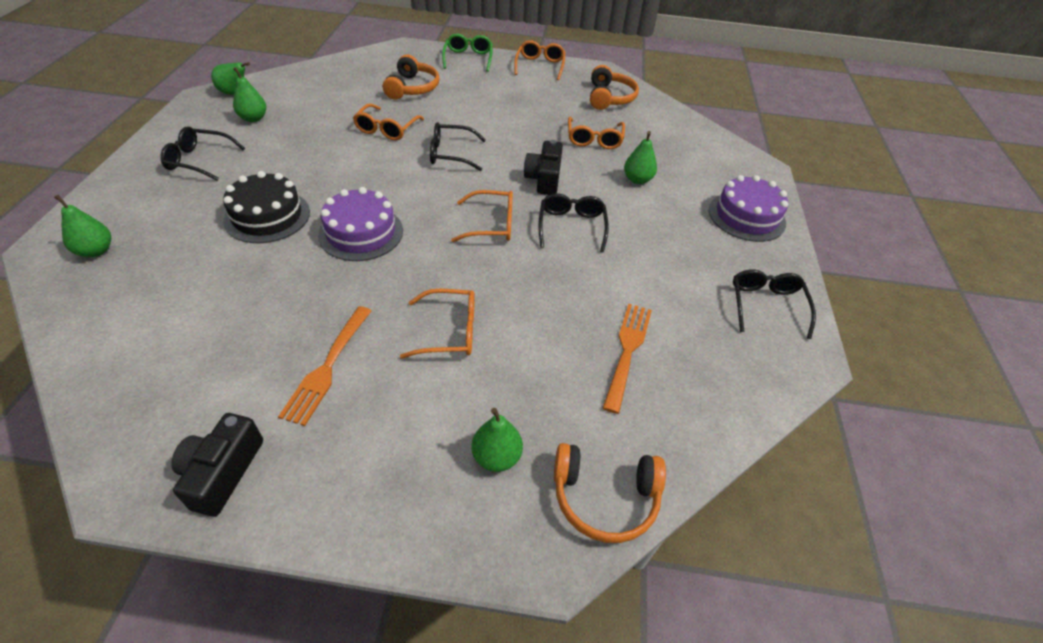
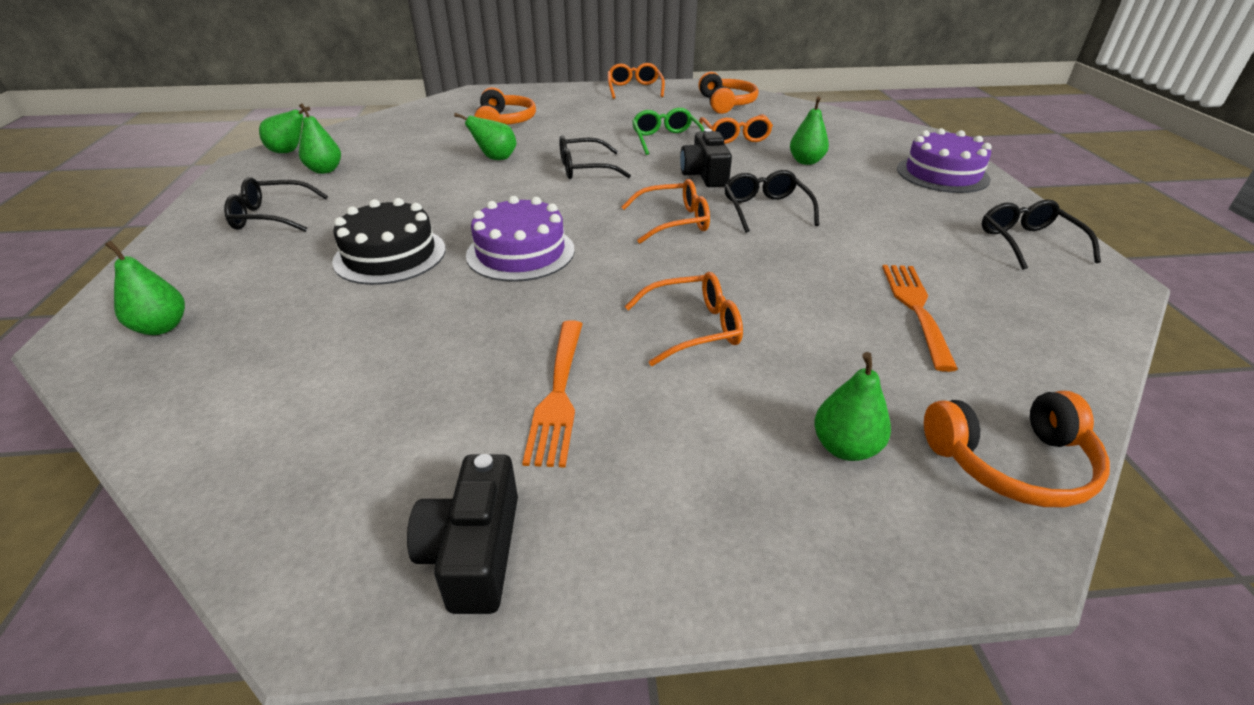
camera: 10 degrees left, 10 degrees down
orange glasses [353,103,424,141] -> green pear [454,113,517,160]
green glasses [442,33,492,72] -> green glasses moved to [632,108,704,155]

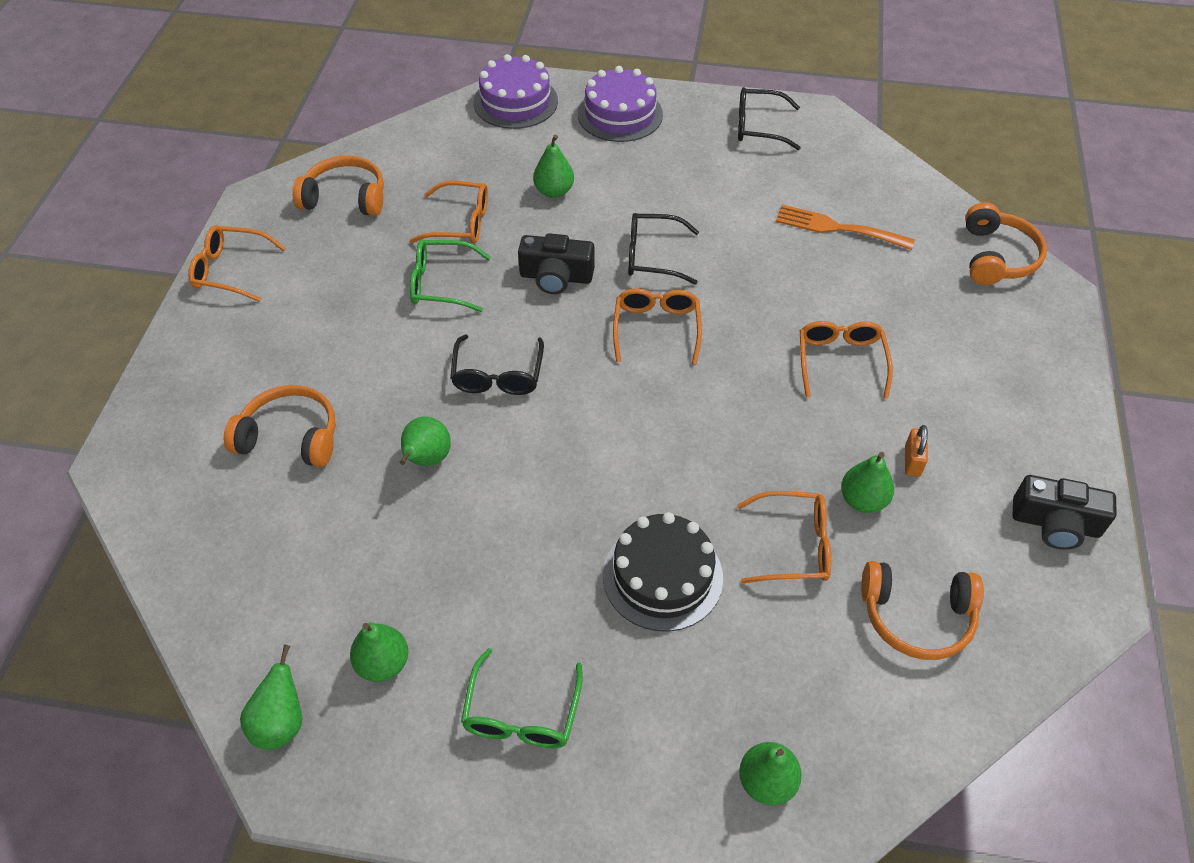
camera: 75 degrees left, 15 degrees up
black glasses [224,177,328,232] -> green glasses [461,648,583,748]
purple cake [466,196,575,282] -> purple cake moved to [474,54,558,129]
orange fork [522,320,582,468] -> orange padlock [905,425,928,477]
green pear [814,352,891,461] -> green pear moved to [841,452,894,513]
none -> orange glasses [737,491,832,584]
none -> orange headphones [861,561,984,660]

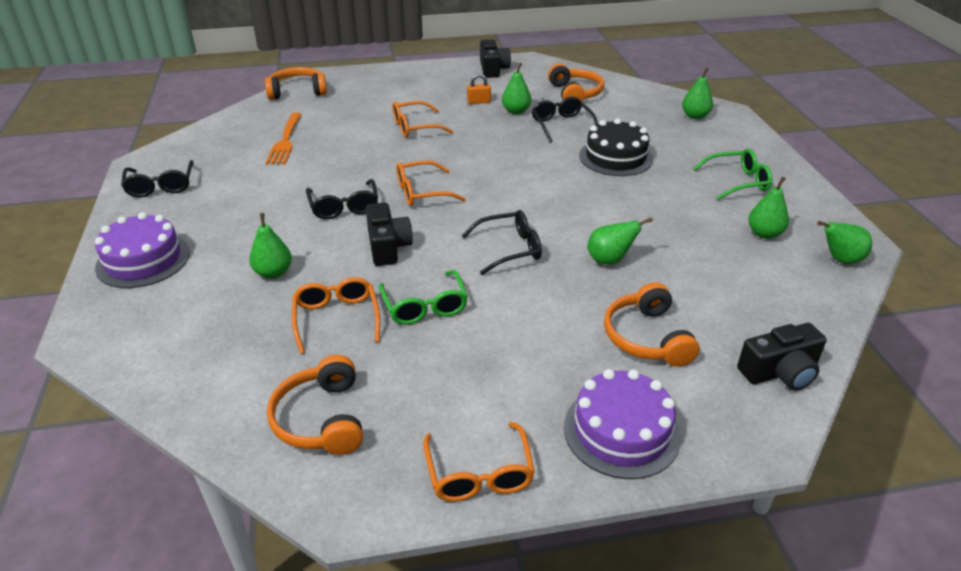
camera: 110 degrees left, 15 degrees down
purple cake [474,54,558,129] -> purple cake moved to [564,369,681,479]
orange glasses [737,491,832,584] -> black glasses [531,97,598,143]
none -> black camera [737,323,826,391]

